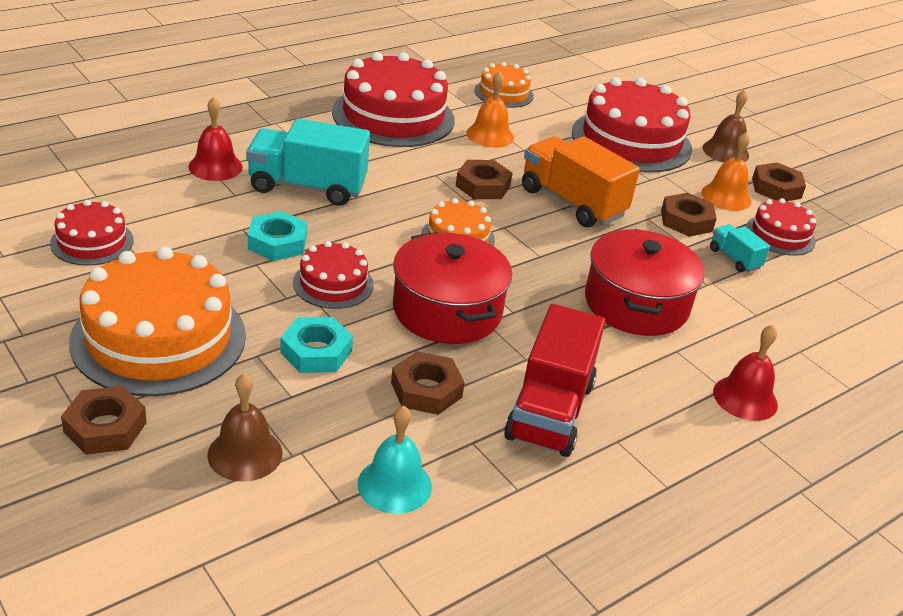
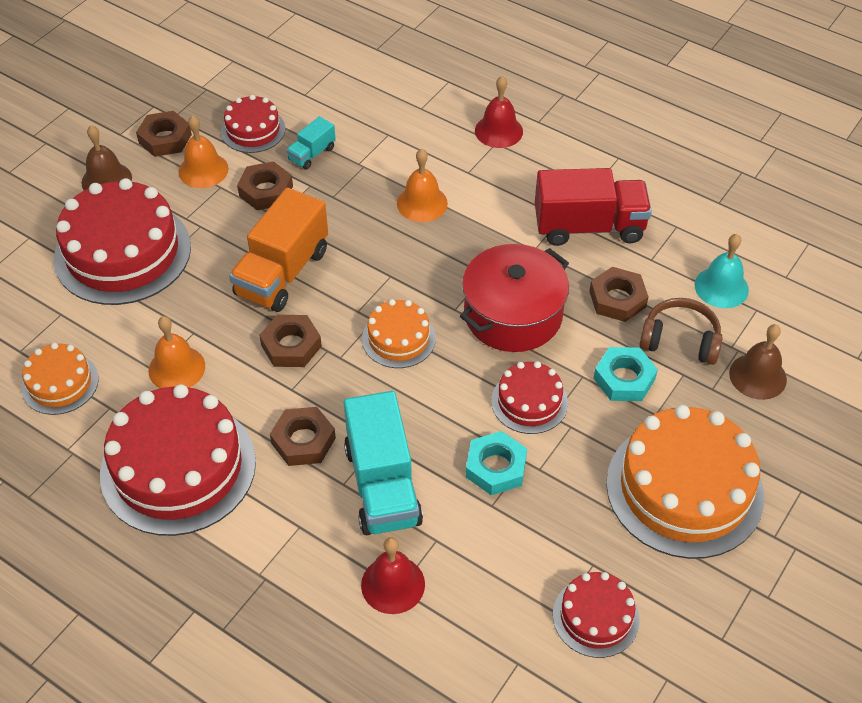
camera: 105 degrees left, 15 degrees up
brown nut [61,386,147,455] -> brown nut moved to [270,407,336,466]
red pot [585,229,705,336] -> orange bell [397,149,448,222]
none -> brown headphones [639,298,723,365]

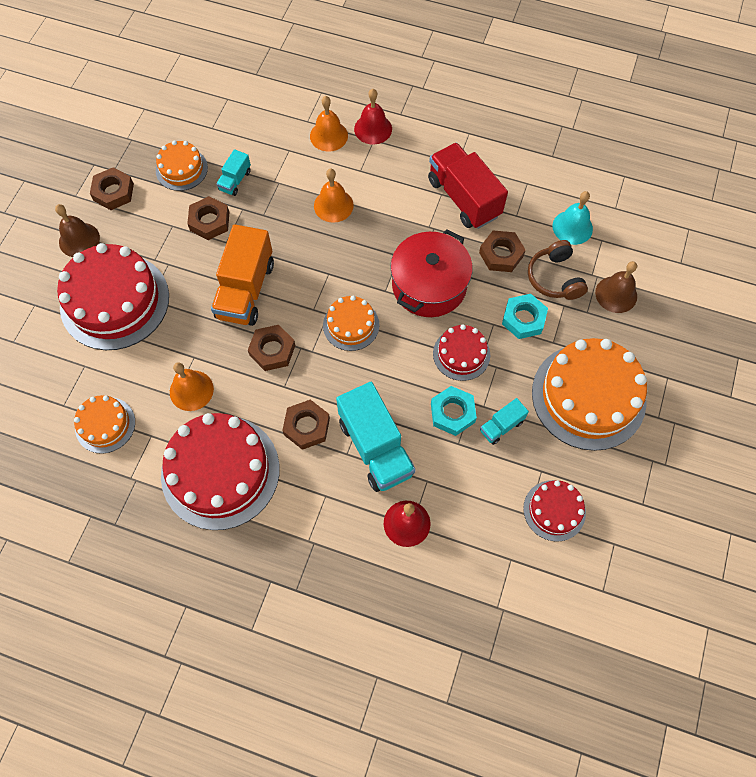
camera: 15 degrees left, 15 degrees up
orange bell [179,115,229,188] -> orange bell moved to [310,96,348,152]
red cake [221,95,285,153] -> orange cake [156,140,208,191]
red truck [535,168,652,246] -> red truck turned 105 degrees counterclockwise [428,142,508,229]
brown headphones [639,298,723,365] -> brown headphones turned 105 degrees counterclockwise [528,240,588,300]
none -> turquoise truck [480,398,529,445]

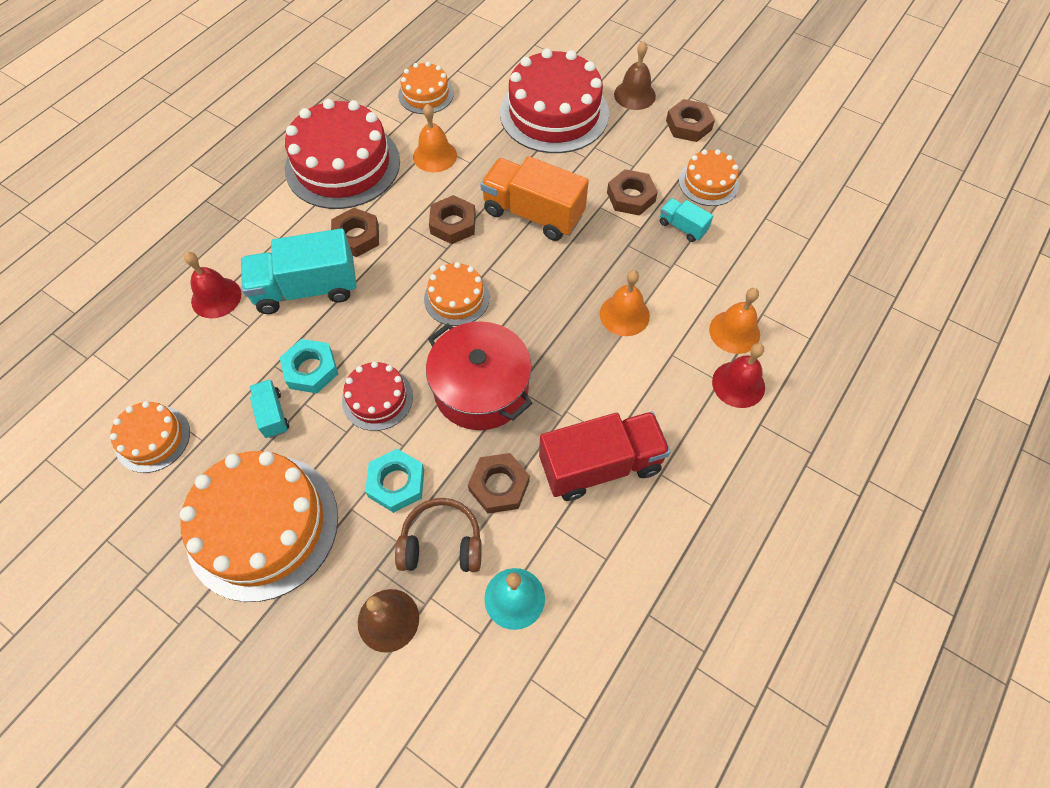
camera: 105 degrees right, 5 degrees down
red cake [523,480,586,542] -> orange cake [110,401,190,473]

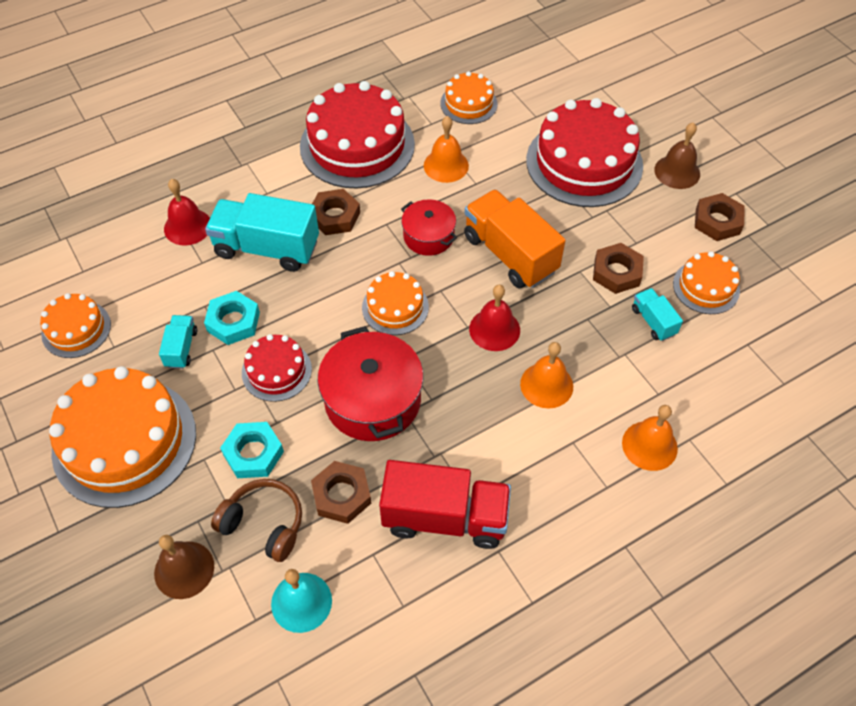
camera: 25 degrees right, 5 degrees down
brown nut [429,195,476,244] -> red pot [401,199,457,256]
red bell [712,343,765,408] -> red bell moved to [469,285,520,351]

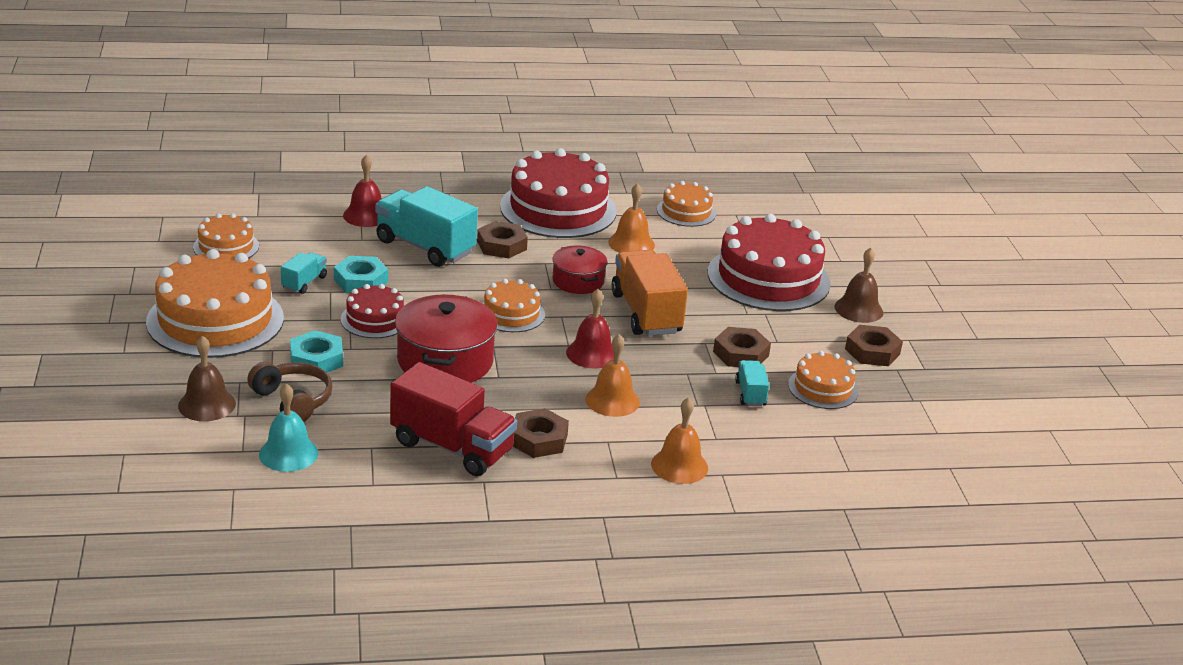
camera: 20 degrees right, 25 degrees down
brown nut [311,461,371,524] -> brown nut moved to [513,408,569,458]

